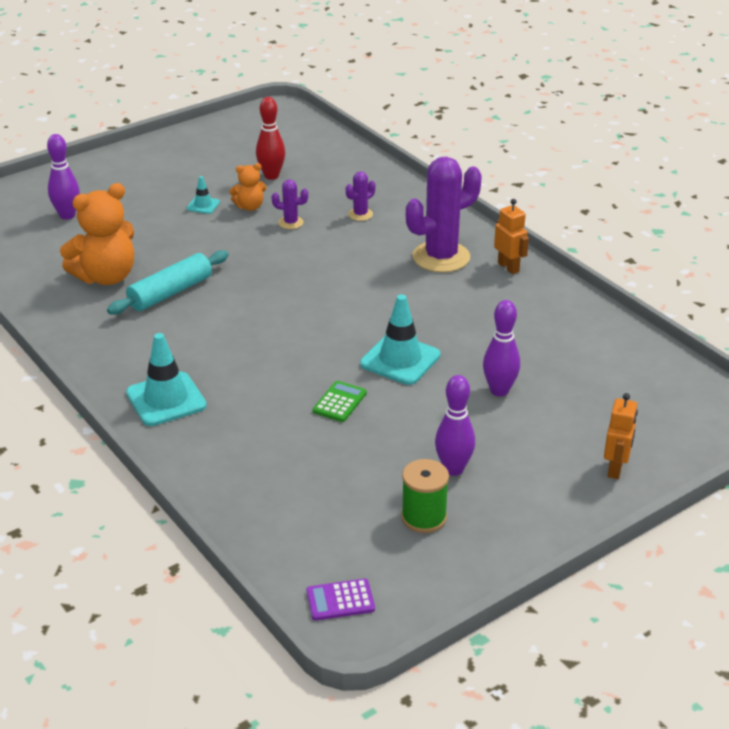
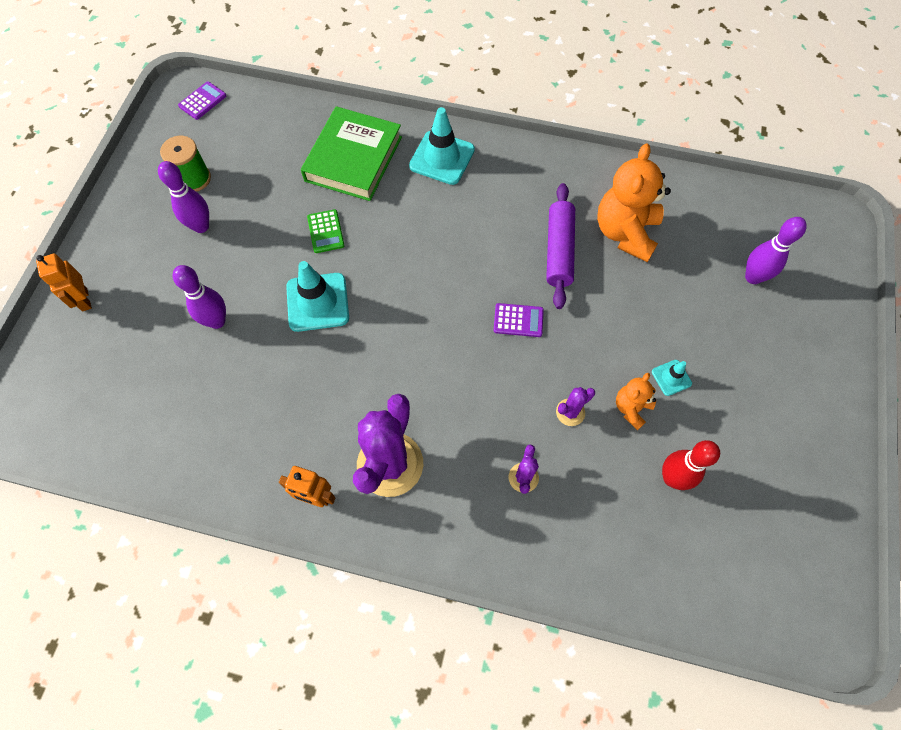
camera: 140 degrees right, 30 degrees up
turquoise rolling pin [107,250,229,315] -> purple rolling pin [546,183,575,309]
none -> green book [301,106,402,201]
none -> purple calculator [494,303,544,337]

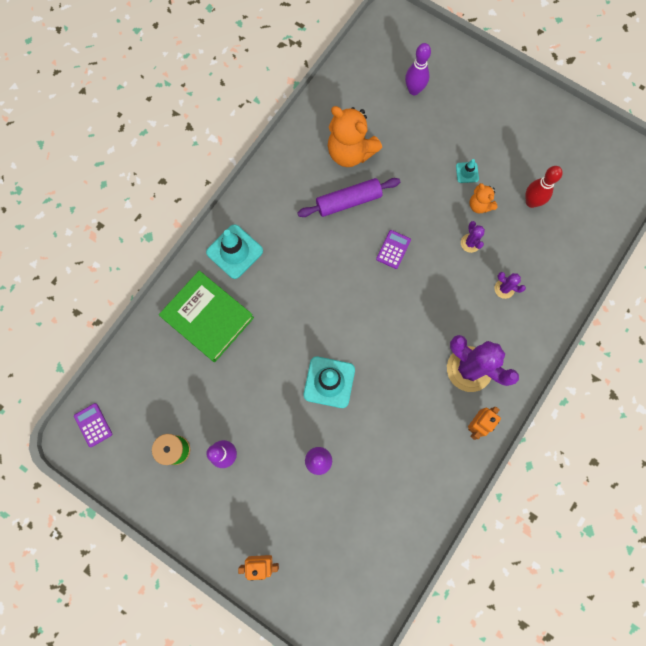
camera: 70 degrees left, 10 degrees up
green calculator [307,209,345,253] -> none
purple rolling pin [546,183,575,309] -> purple rolling pin turned 45 degrees counterclockwise [297,178,400,217]

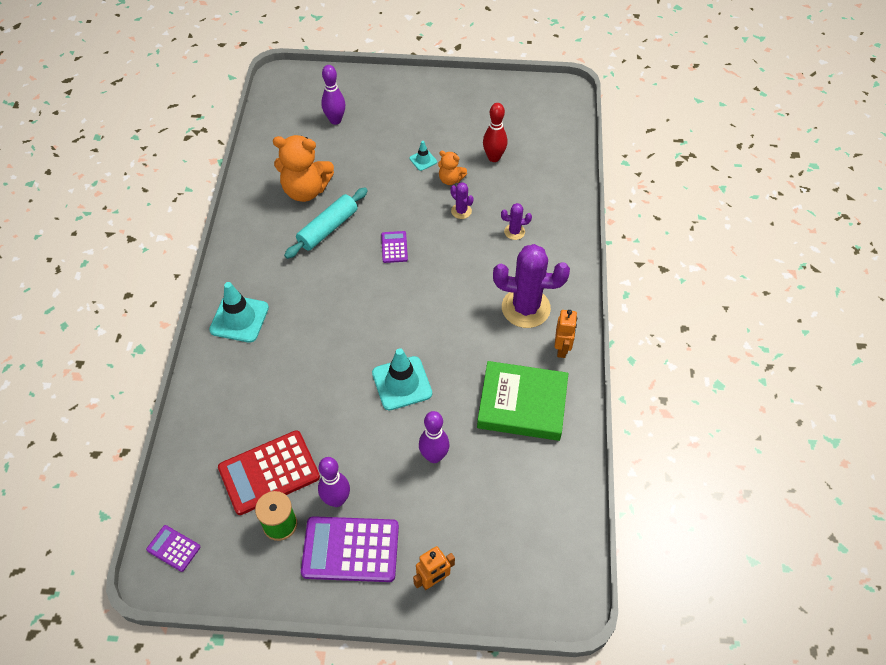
camera: 30 degrees left, 20 degrees down
green book [159,271,254,362] -> green book moved to [477,361,568,441]
purple rolling pin [297,178,400,217] -> turquoise rolling pin [284,187,368,259]
none -> red calculator [218,430,320,515]
none -> purple calculator [301,516,399,582]

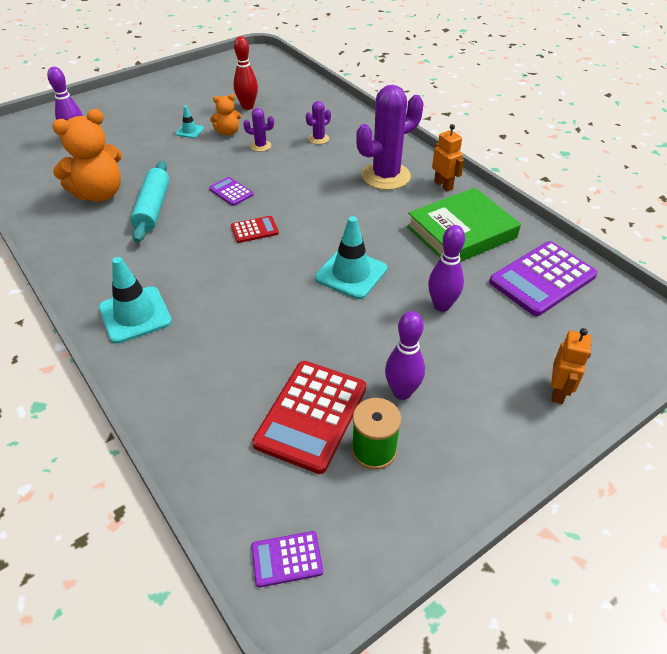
camera: 40 degrees left, 10 degrees down
purple calculator [301,516,399,582] -> purple calculator moved to [489,241,598,316]
none -> red calculator [231,216,279,243]

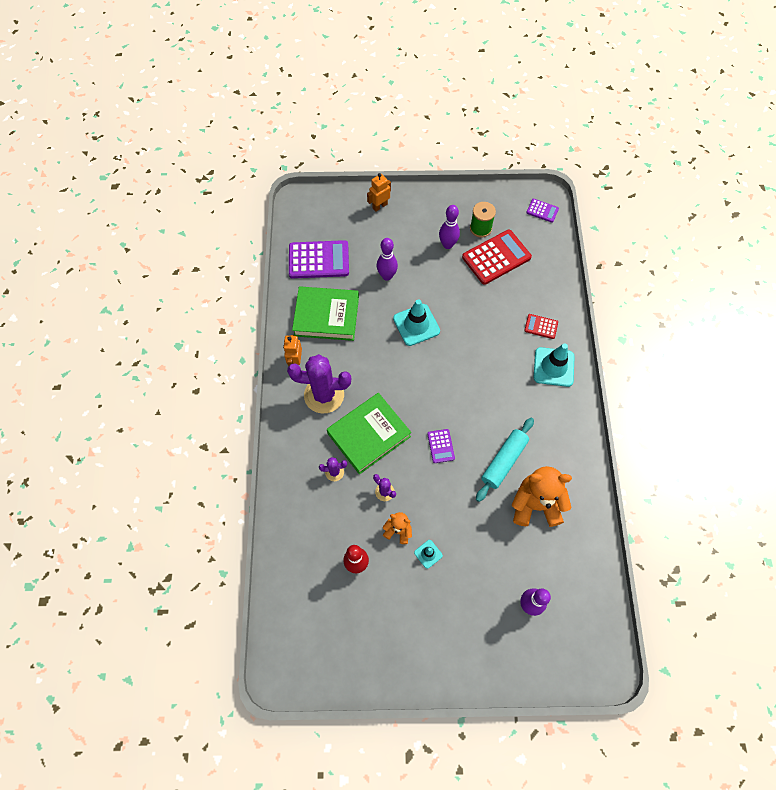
camera: 145 degrees left, 20 degrees up
red calculator [231,216,279,243] -> red calculator moved to [524,314,558,339]
none -> green book [327,393,411,475]

